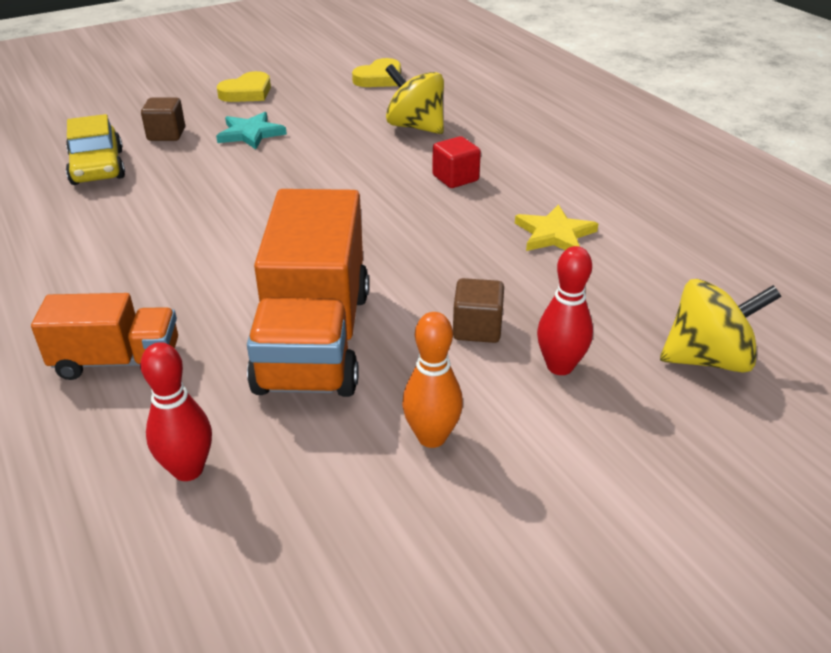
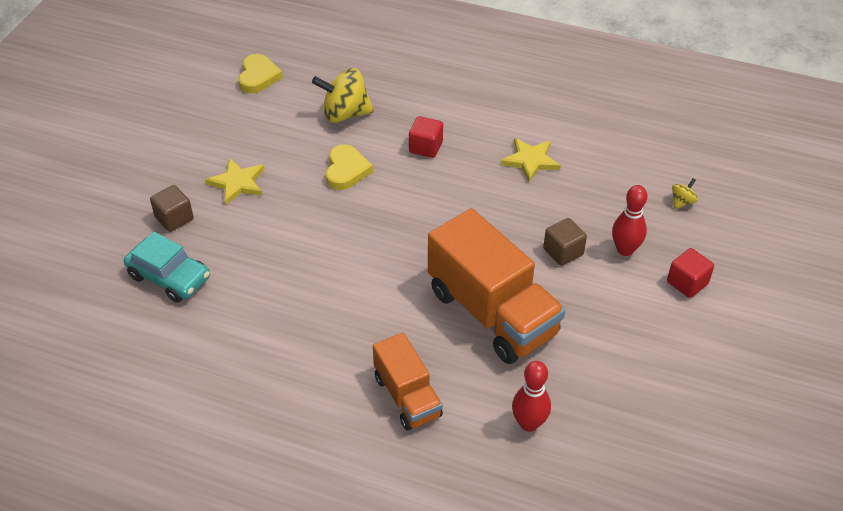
camera: 40 degrees left, 10 degrees up
orange truck [31,293,178,380] -> orange truck turned 105 degrees clockwise [373,333,443,430]
yellow car [66,114,125,185] -> turquoise car [124,232,210,303]
turquoise star [216,112,287,150] -> yellow star [205,158,265,205]
yellow heart [217,71,271,102] -> yellow heart moved to [326,145,373,190]
orange bowling pin [402,312,463,448] -> none
yellow spinning top [660,279,781,373] -> yellow spinning top [672,178,698,209], size x0.46
none -> red cube [667,248,714,298]

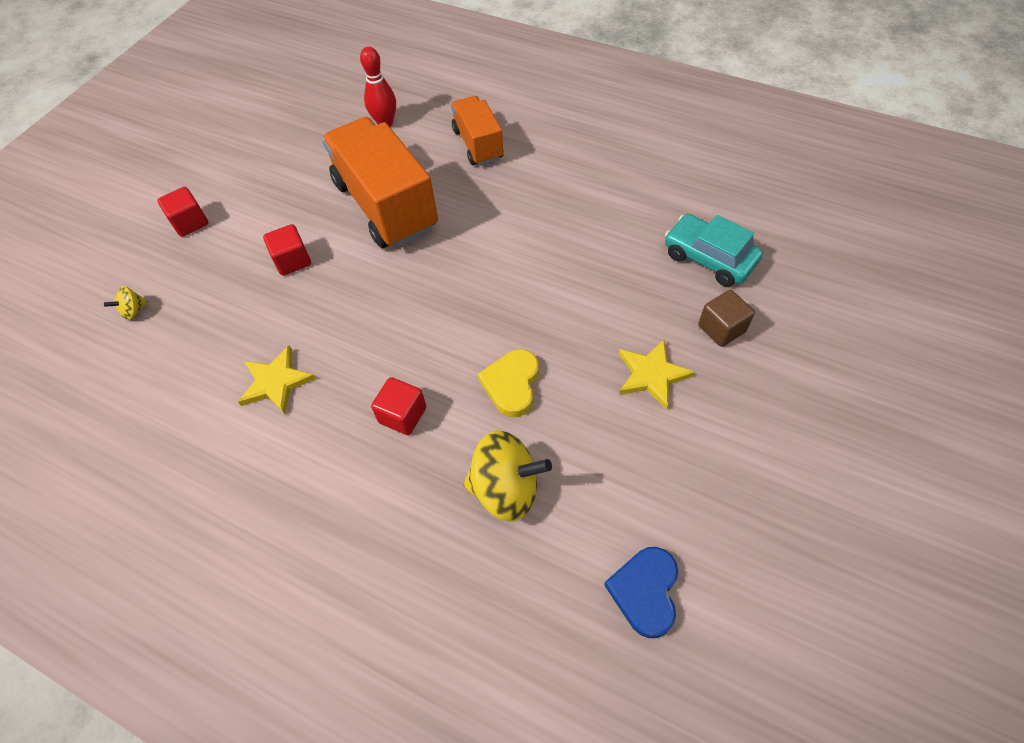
camera: 170 degrees left, 10 degrees up
yellow heart [238,54,283,93] -> blue heart [604,547,678,638]
brown cube [543,218,587,266] -> red cube [263,224,311,276]
red bowling pin [612,185,647,256] -> none

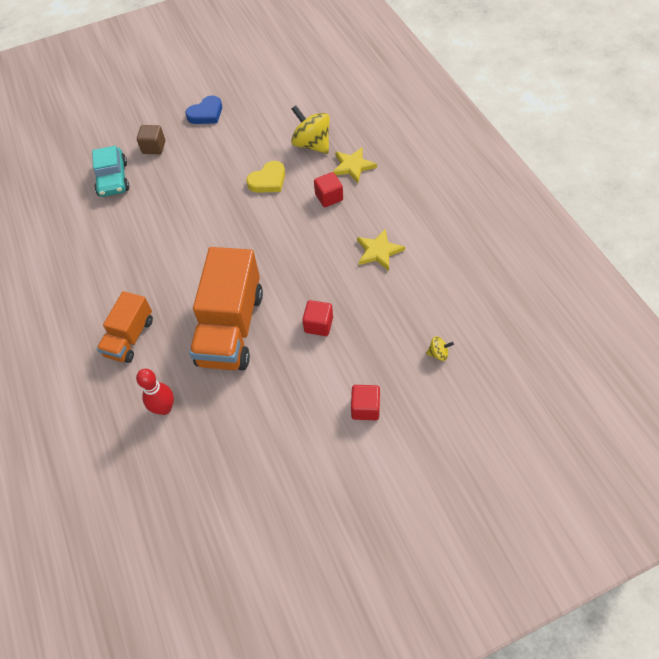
camera: 140 degrees left, 0 degrees up
blue heart [604,547,678,638] -> blue heart moved to [185,96,222,124]
yellow star [618,339,695,410] -> yellow star moved to [333,147,377,183]

